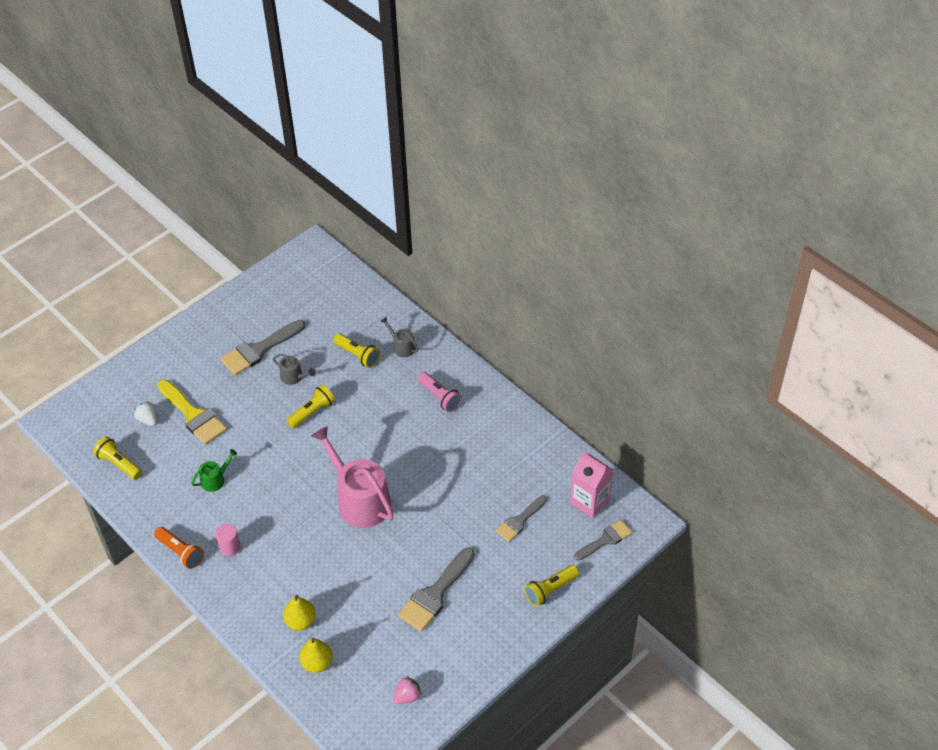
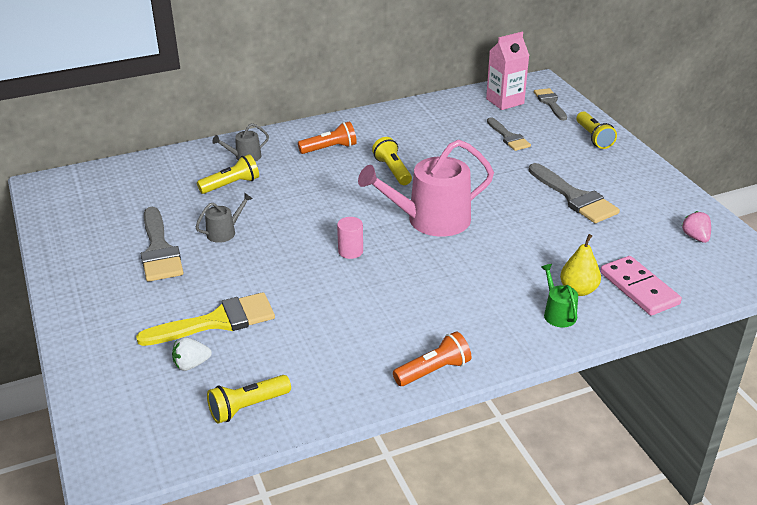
camera: 70 degrees left, 15 degrees down
green watering can [191,449,237,492] -> green watering can moved to [541,264,578,328]
pink cylinder [215,524,241,556] -> pink cylinder moved to [337,217,363,259]
yellow flashlight [286,385,335,428] -> yellow flashlight moved to [372,137,412,185]
yellow pear [299,638,333,673] -> pink domino [600,256,682,316]
pink flashlight [418,372,462,412] -> orange flashlight [298,121,357,154]

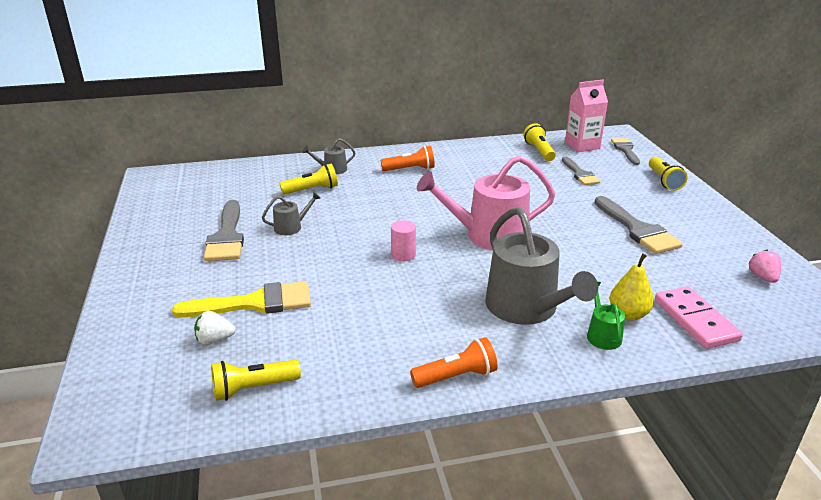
camera: 10 degrees right, 5 degrees down
yellow flashlight [372,137,412,185] -> yellow flashlight moved to [523,123,556,161]
none -> grey watering can [485,207,598,325]

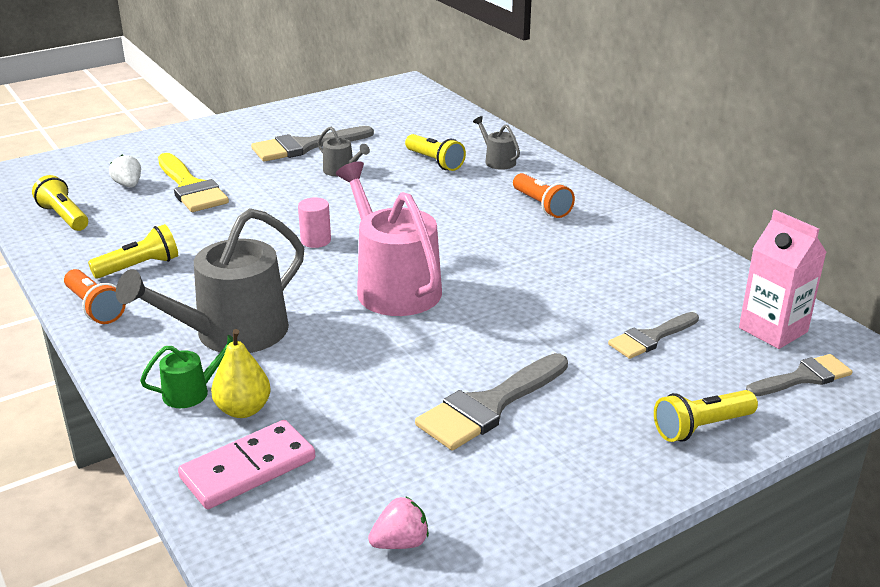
camera: 70 degrees right, 0 degrees up
yellow flashlight [523,123,556,161] -> yellow flashlight moved to [88,224,178,279]

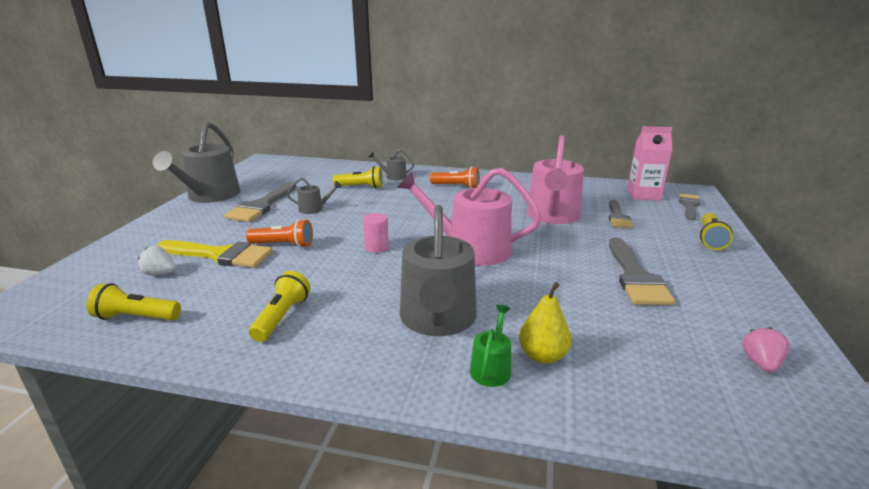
camera: 45 degrees left, 5 degrees down
orange flashlight [64,269,126,324] -> orange flashlight moved to [246,219,313,248]
pink domino [178,420,315,509] -> none
none -> grey watering can [153,122,240,203]
none -> pink watering can [526,135,584,224]

